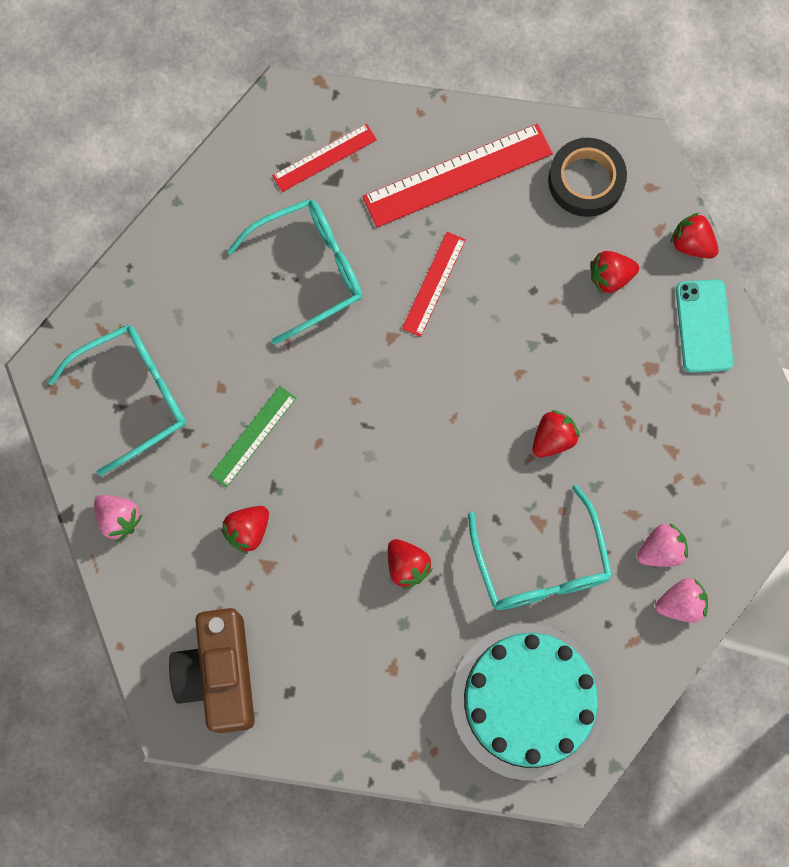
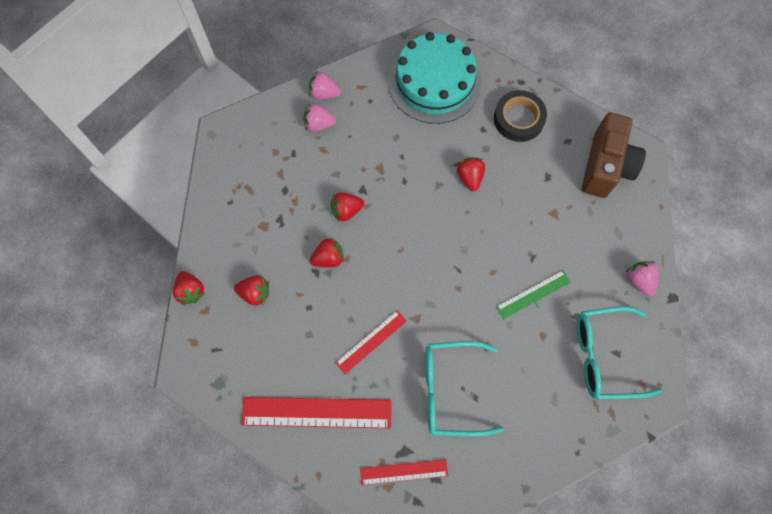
camera: 155 degrees left, 5 degrees down
red strawberry [221,506,269,554] -> red strawberry moved to [309,237,344,267]
turquoise glasses [468,485,612,610] -> none
black tape [548,138,627,217] -> black tape moved to [494,90,547,142]
turquoise phone [676,279,733,373] -> none

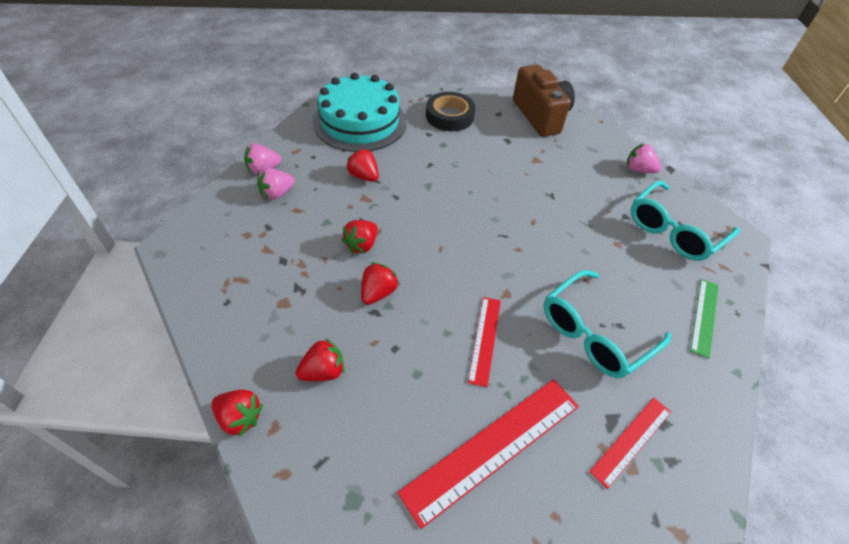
camera: 40 degrees left, 20 degrees down
red strawberry [457,157,485,191] -> red strawberry moved to [346,149,379,182]
green ruler [496,270,571,319] -> green ruler moved to [690,279,719,359]

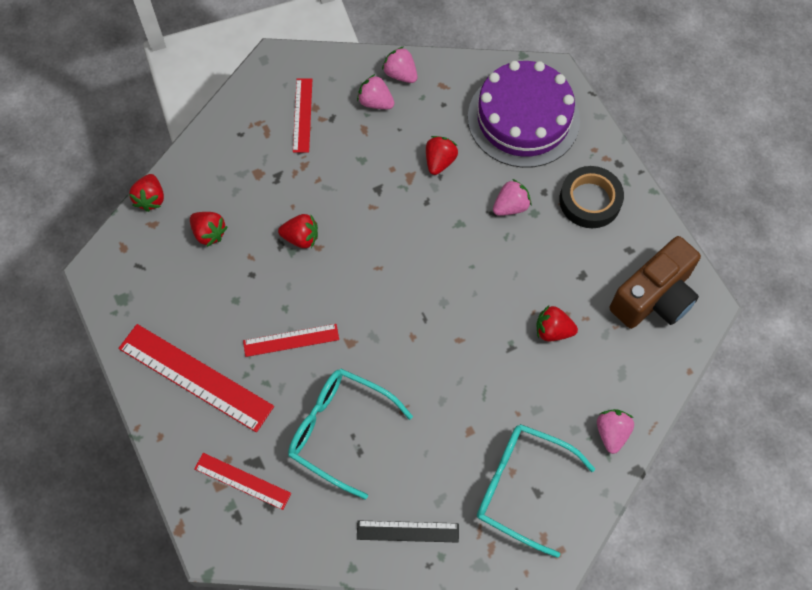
camera: 70 degrees right, 15 degrees up
turquoise cake [313,73,407,152] -> purple cake [468,61,580,168]
red strawberry [342,220,378,253] -> red strawberry moved to [536,306,578,341]
green ruler [690,279,719,359] -> black ruler [357,520,459,543]
none -> red ruler [293,78,312,153]
none -> pink strawberry [493,179,531,216]

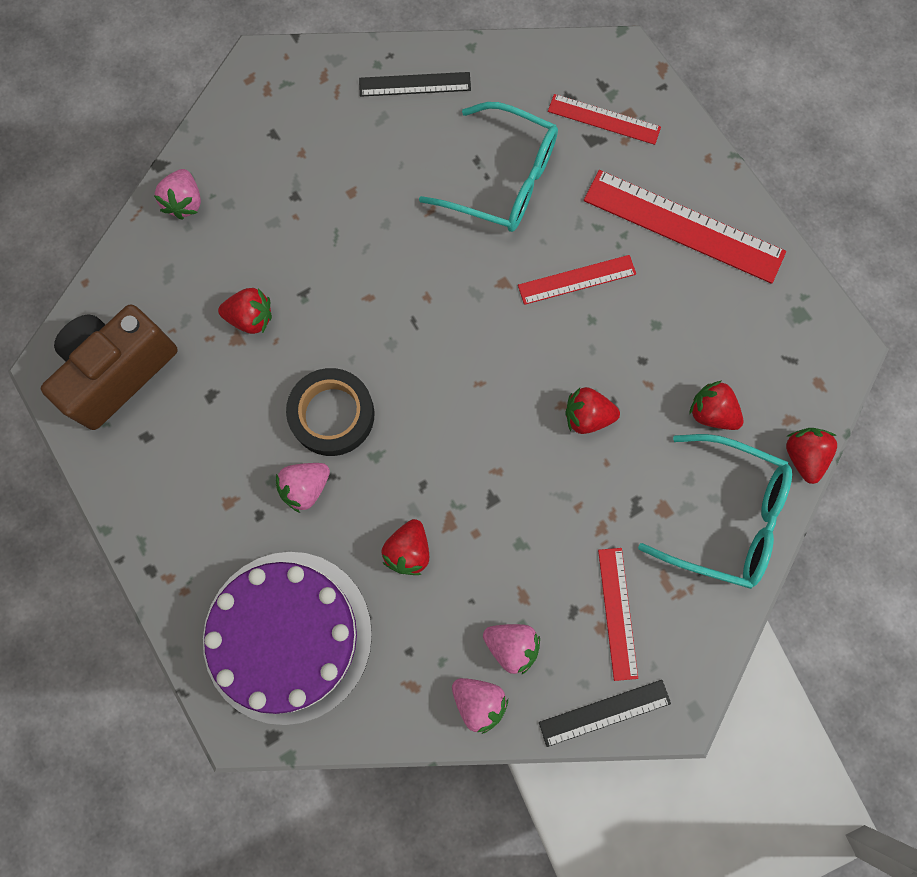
camera: 175 degrees right, 10 degrees up
turquoise glasses [477,424,595,558] -> turquoise glasses moved to [638,434,792,589]
black tape [559,166,624,228] -> black tape moved to [286,368,374,456]
none -> black ruler [539,680,671,747]

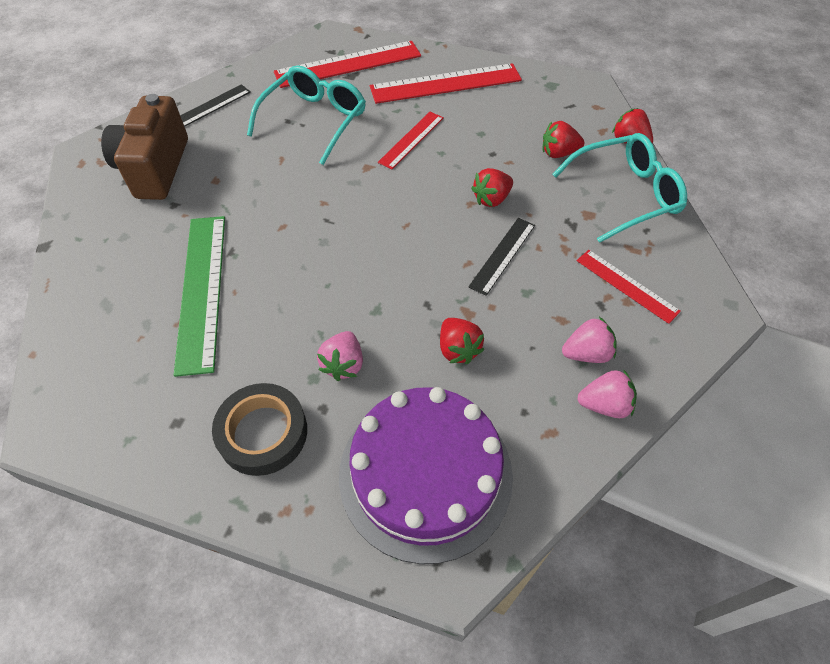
camera: 40 degrees left, 20 degrees down
brown camera [41,304,178,430] -> brown camera moved to [101,94,188,200]
pink strawberry [154,169,201,220] -> none
red strawberry [218,288,272,334] -> green ruler [174,216,225,377]
black tape [286,368,374,456] -> black tape moved to [212,383,307,476]
turquoise glasses [419,102,558,232] -> turquoise glasses turned 45 degrees counterclockwise [247,65,366,165]
black ruler [539,680,671,747] -> black ruler moved to [468,218,535,296]
red ruler [548,94,661,145] -> red ruler [274,41,421,88], size x1.76

